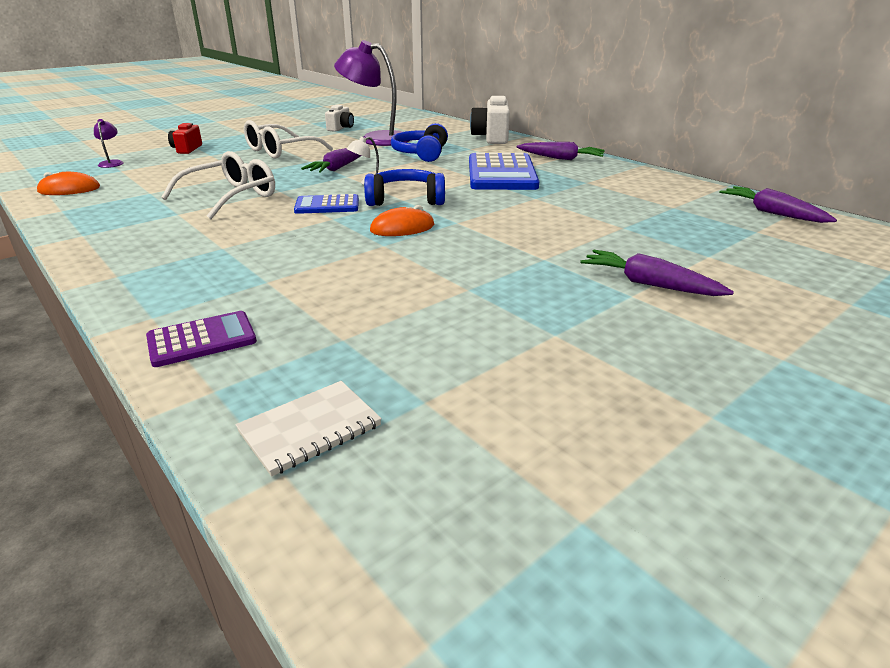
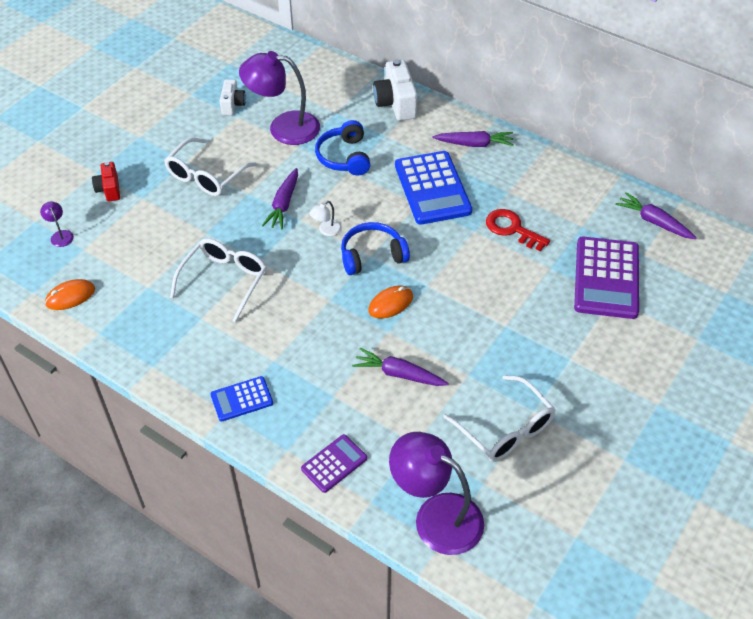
camera: 15 degrees left, 20 degrees up
white notebook [236,381,382,477] -> purple lamp [389,432,484,555]
blue calculator [294,194,359,214] -> blue calculator moved to [211,376,273,421]
purple carrot [580,250,734,296] -> purple carrot moved to [352,348,449,386]
none -> white glasses [443,375,556,462]
none -> red key [486,209,550,251]
none -> purple calculator [574,237,639,319]

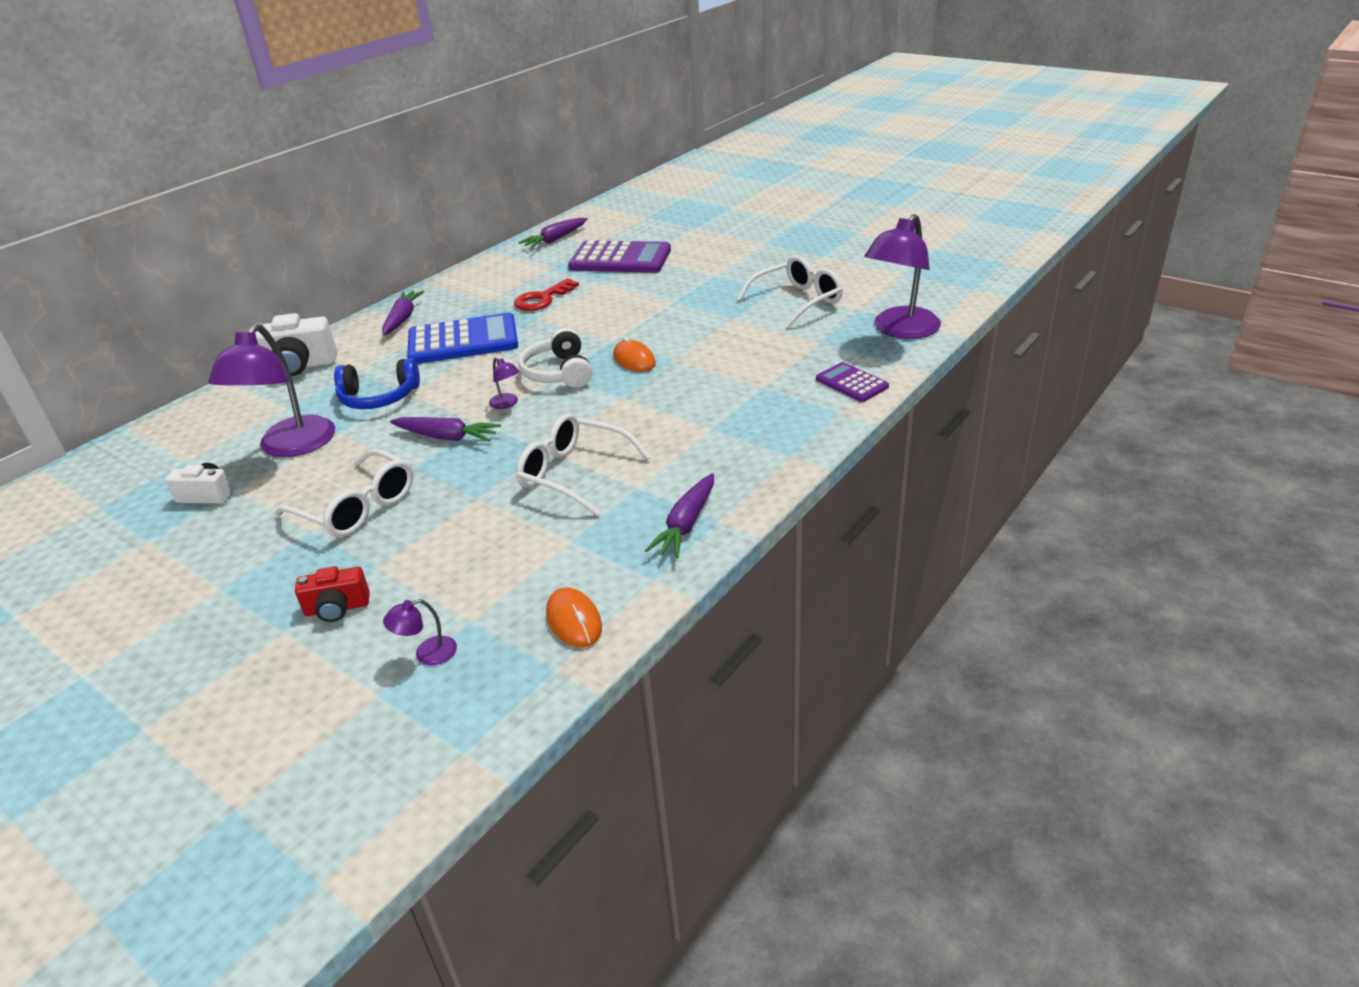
camera: 85 degrees left, 15 degrees down
blue calculator [211,376,273,421] -> none
white lamp [310,201,342,236] -> purple lamp [489,357,520,409]
blue headphones [341,222,410,275] -> white headphones [518,328,592,388]
purple carrot [352,348,449,386] -> purple carrot moved to [645,473,714,558]

